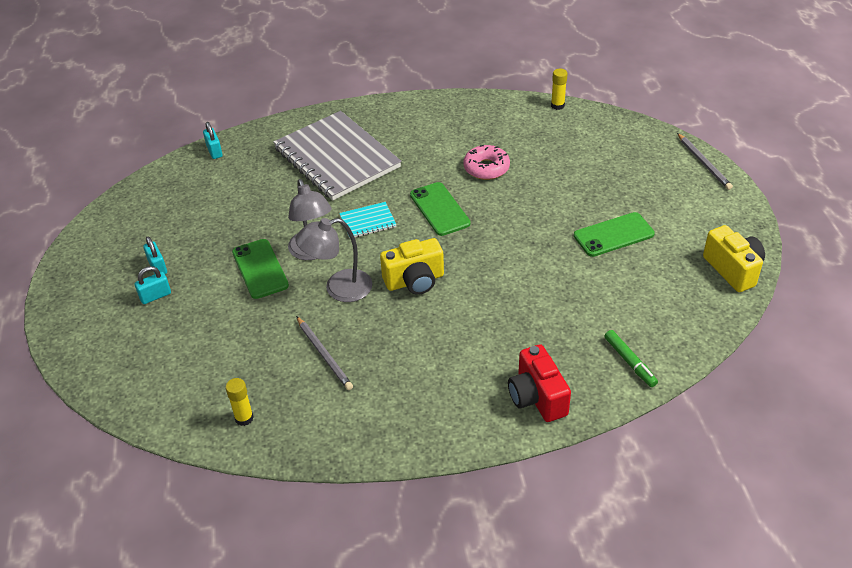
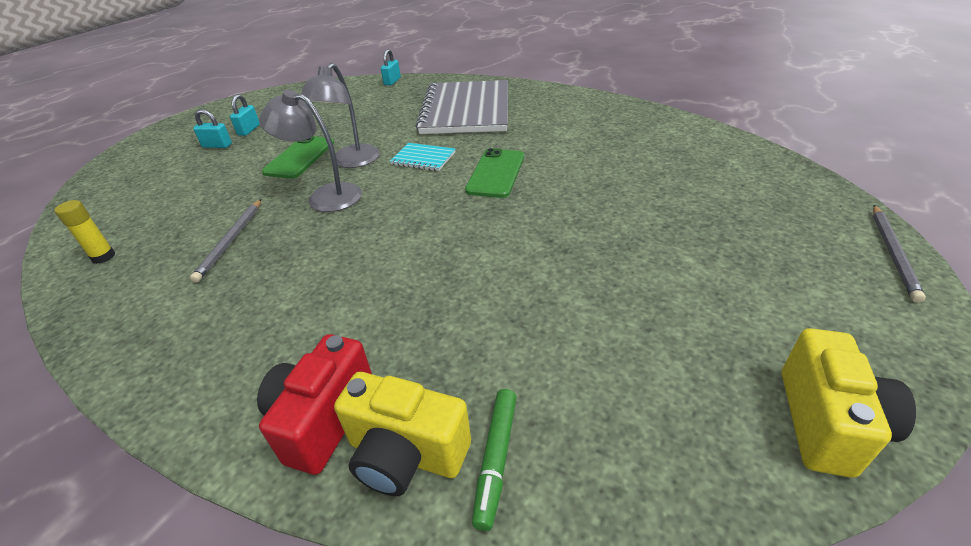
camera: 40 degrees right, 5 degrees down
yellow camera [380,238,444,295] -> yellow camera moved to [334,372,471,496]
pink donut [463,145,510,180] -> none
yellow glue stick [551,68,568,110] -> none
green phone [574,212,655,257] -> none

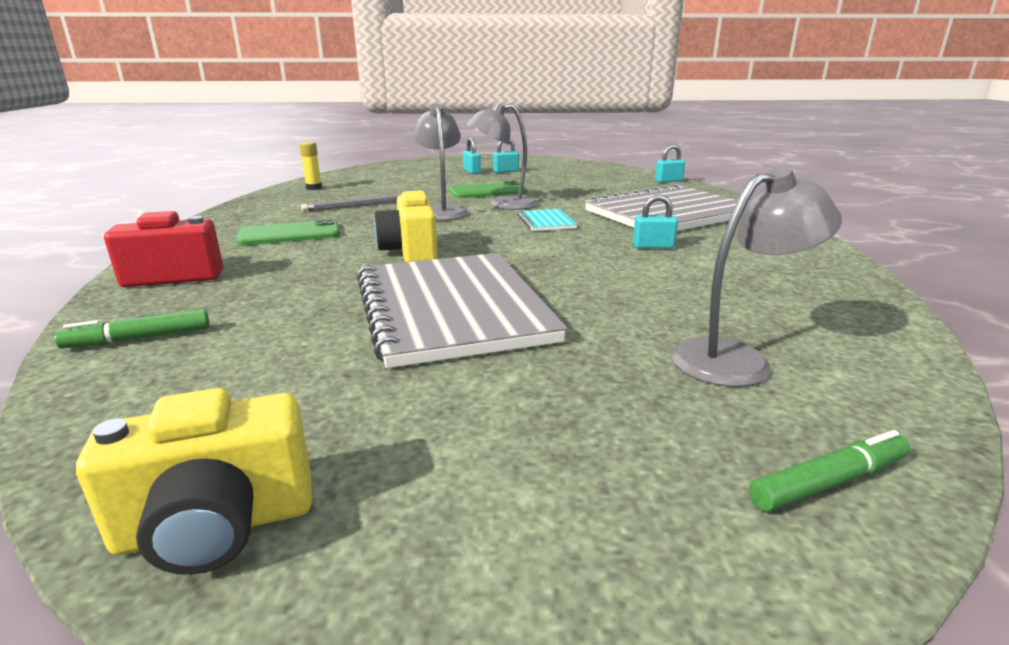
camera: 55 degrees right, 15 degrees down
yellow camera [334,372,471,496] -> yellow camera moved to [374,190,437,262]
green phone [465,148,524,198] -> green phone moved to [236,219,340,246]
grey pencil [873,205,926,303] -> none
none -> grey notebook [357,253,567,368]
none -> turquoise padlock [633,195,678,248]
none -> grey lamp [672,166,842,387]
none -> green marker [749,430,910,512]

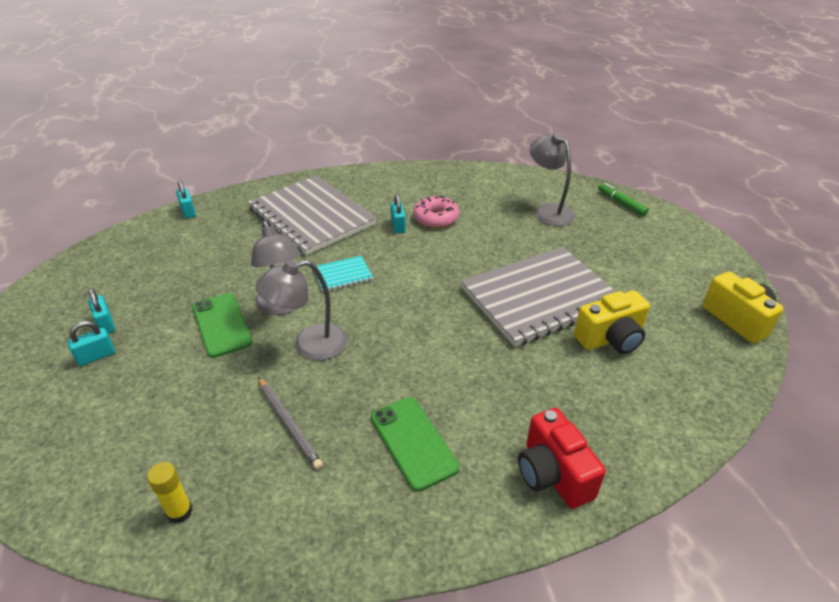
camera: 100 degrees left, 15 degrees up
green marker [55,309,209,349] -> none
yellow camera [374,190,437,262] -> yellow camera moved to [574,291,650,354]
none -> pink donut [413,196,459,228]

